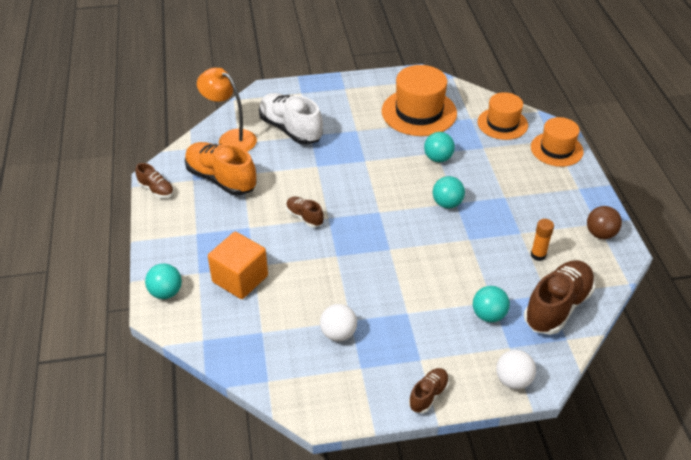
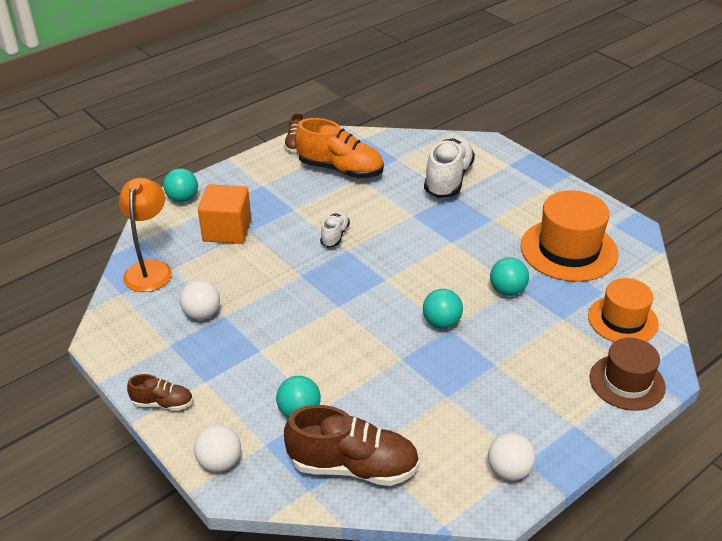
camera: 60 degrees right, 5 degrees down
orange shoe [185,142,257,195] -> orange shoe turned 105 degrees clockwise [295,118,384,178]
orange lamp [197,68,257,152] -> orange lamp moved to [119,178,172,292]
brown shoe [286,197,324,227] -> white shoe [320,211,350,247]
orange hat [531,117,584,167] -> brown hat [590,338,666,411]
orange glue stick [531,219,554,261] -> none
brown ball [587,206,622,239] -> white ball [488,433,536,481]

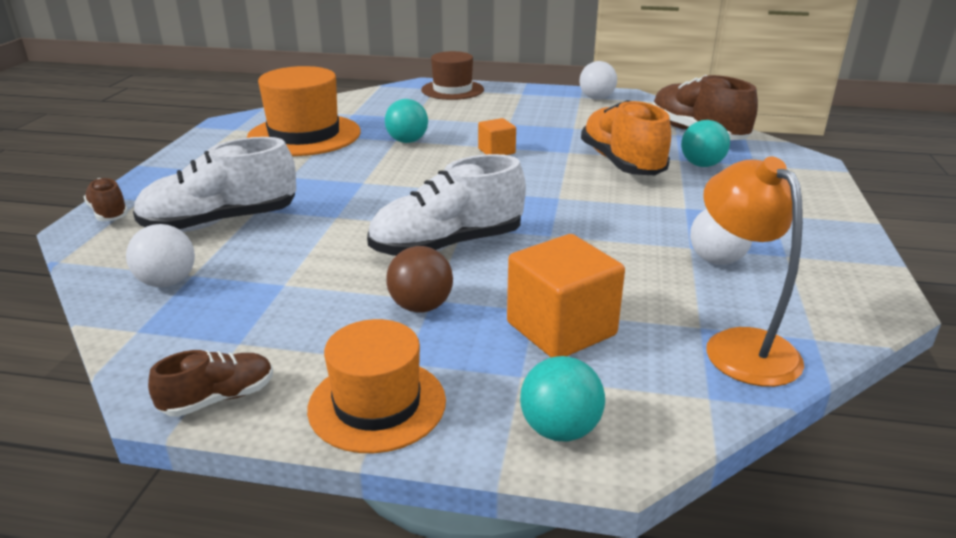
camera: 130 degrees left, 10 degrees down
orange lamp [119,178,172,292] -> orange lamp turned 105 degrees clockwise [703,156,804,387]
brown shoe [127,374,193,411] -> brown shoe moved to [84,178,128,221]
white ball [194,425,241,472] -> white ball moved to [126,224,195,287]
orange shoe [295,118,384,178] -> orange shoe moved to [581,100,671,175]
white shoe [320,211,350,247] -> white shoe [367,154,526,256], size x1.94
turquoise ball [423,289,463,329] -> orange cube [478,118,516,155]
orange hat [588,278,659,342] -> orange hat moved to [307,319,446,453]
none -> brown ball [386,246,453,313]

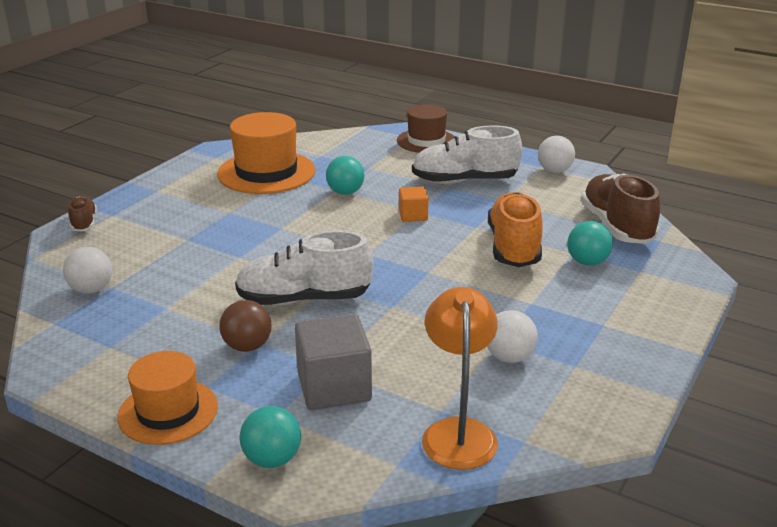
camera: 20 degrees right, 0 degrees up
white shoe [133,137,296,232] -> white shoe moved to [412,126,522,184]
brown shoe [148,350,273,417] -> none
orange cube [507,234,625,357] -> grey cube [295,314,372,410]

